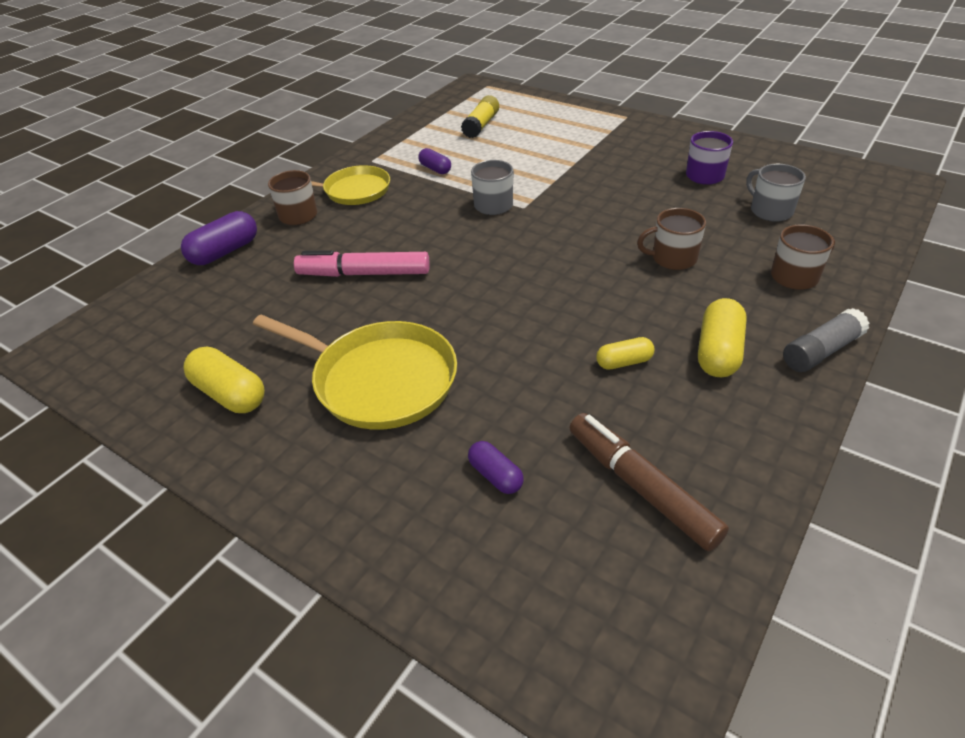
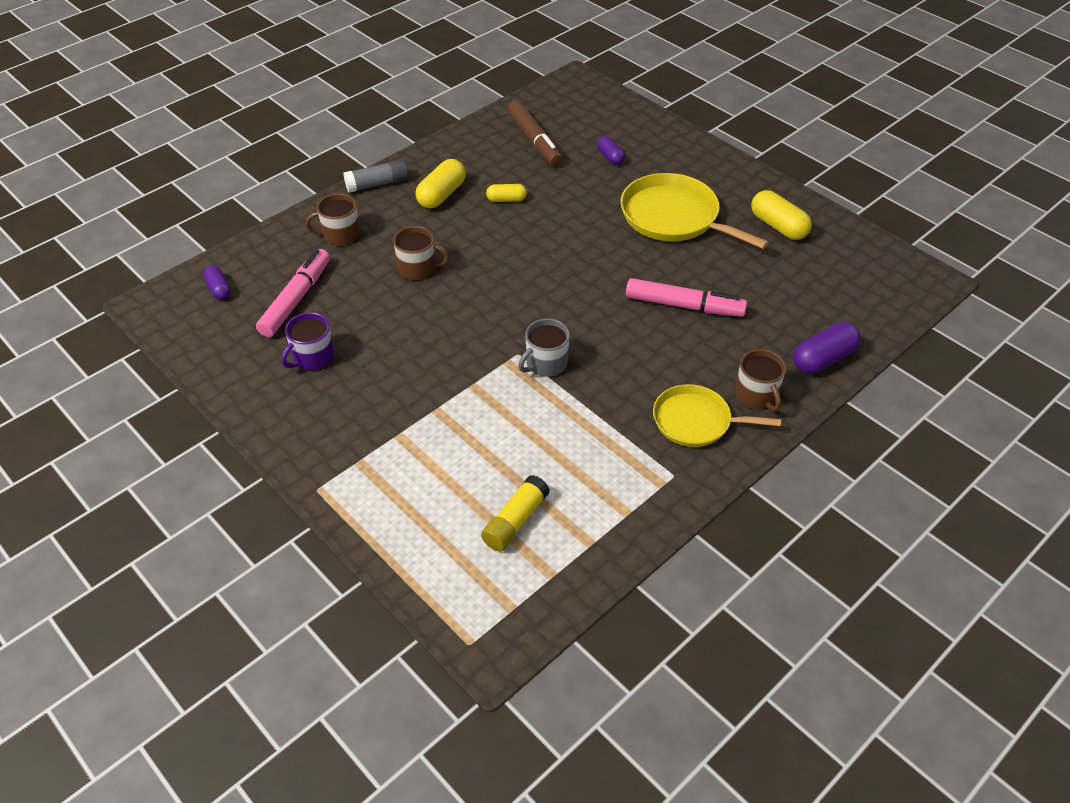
camera: 170 degrees left, 5 degrees up
purple capsule [418,148,451,174] -> purple capsule moved to [203,266,231,300]
grey mug [746,164,806,222] -> pink marker [256,249,330,337]

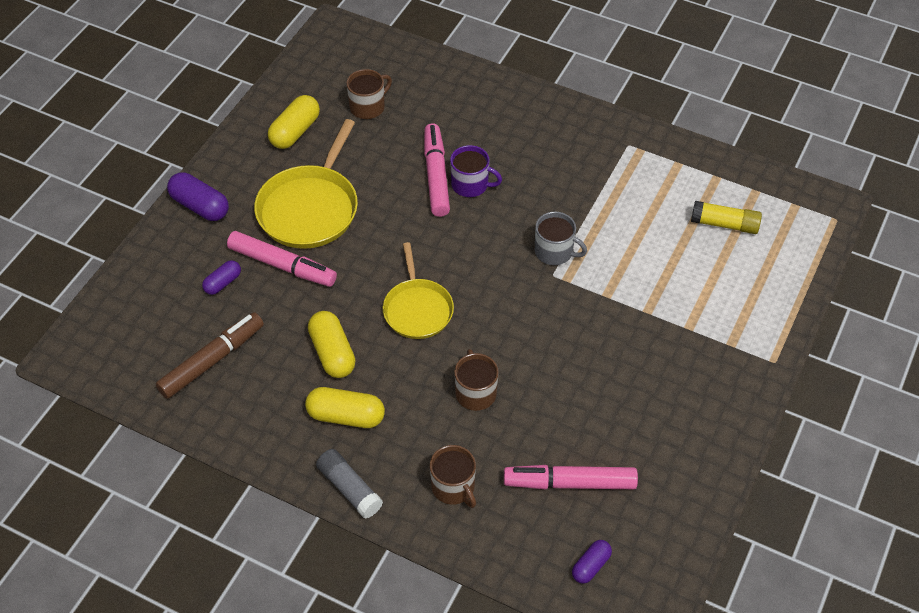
camera: 110 degrees left, 5 degrees up
purple mug [281,312,334,370] -> purple mug moved to [450,145,502,197]
yellow capsule [486,184,527,202] -> yellow capsule [308,311,356,378], size x1.66
yellow pan [653,384,781,447] -> yellow pan moved to [383,242,454,339]
brown mug [735,349,786,411] -> brown mug moved to [346,69,392,119]
purple capsule [793,322,861,374] -> purple capsule moved to [167,172,229,221]
none -> pink marker [227,231,337,287]

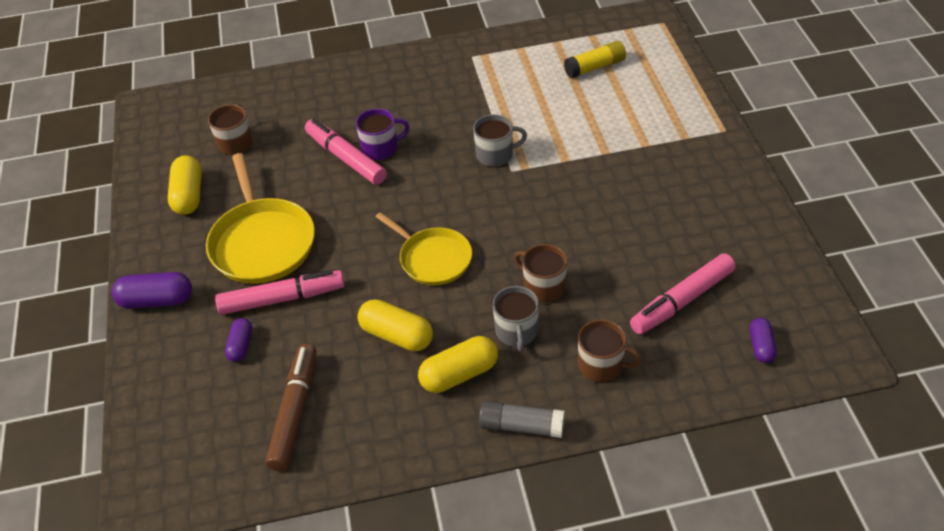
camera: 35 degrees left, 5 degrees down
none -> grey mug [493,286,539,352]

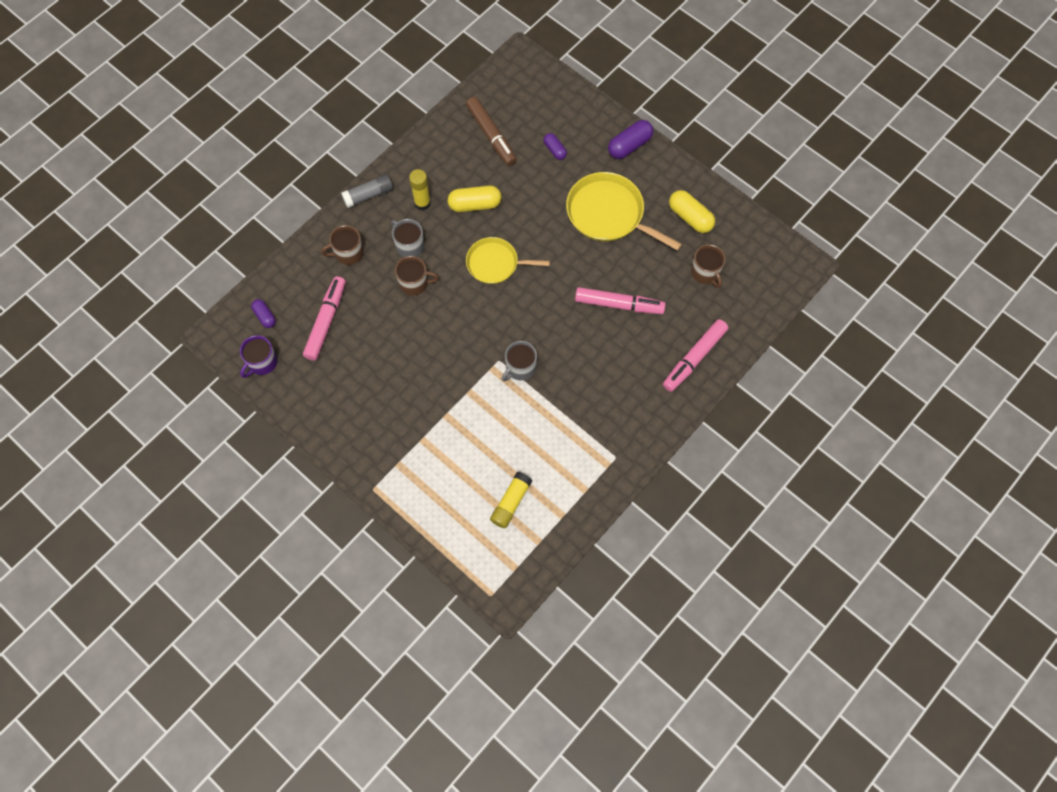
camera: 140 degrees right, 20 degrees up
pink marker [215,270,345,315] -> pink marker moved to [663,319,728,392]
purple mug [356,109,410,160] -> purple mug moved to [240,335,278,378]
yellow capsule [418,336,498,393] -> yellow glue stick [409,169,431,210]

